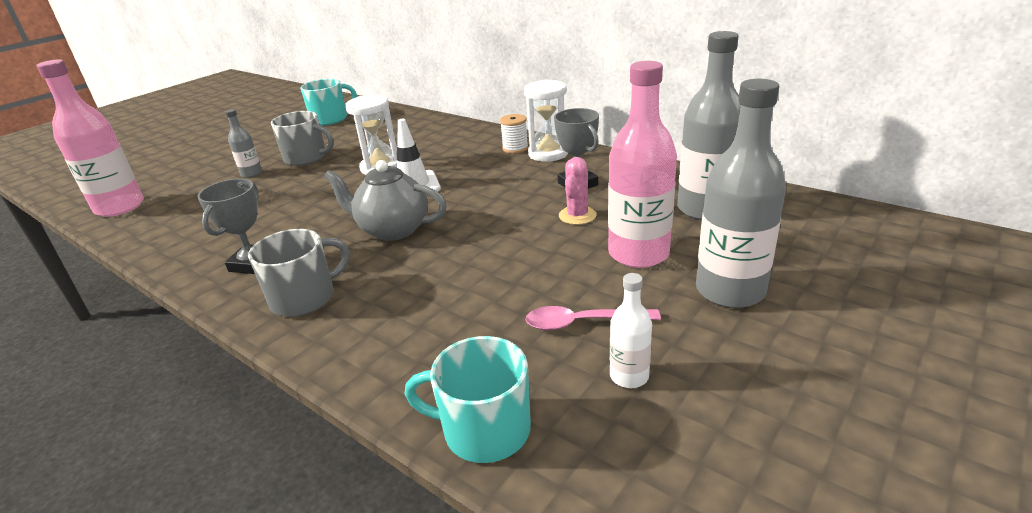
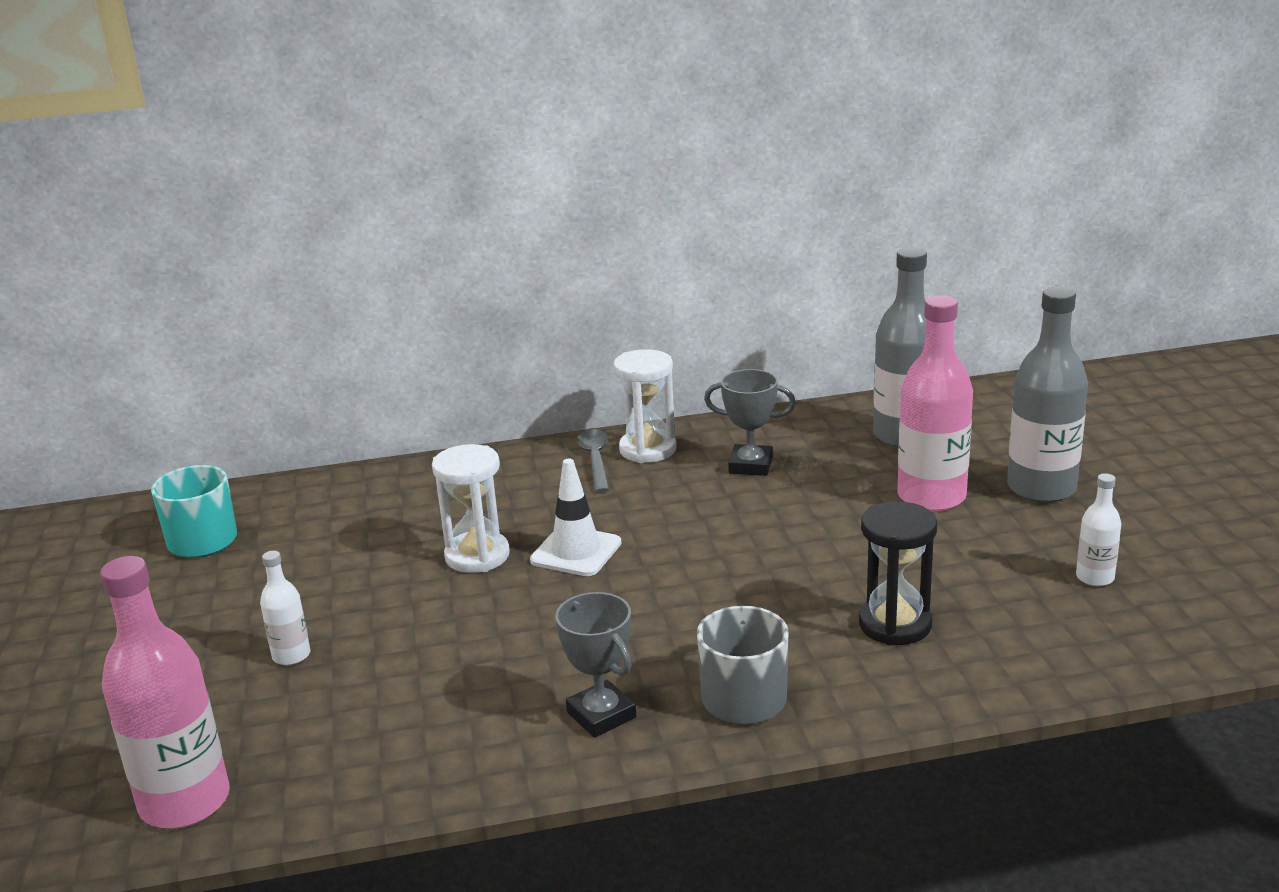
camera: 50 degrees left, 5 degrees down
grey bottle [225,109,262,178] -> white bottle [260,551,310,665]
grey mug [271,111,334,166] -> none
grey teapot [324,160,447,241] -> none
turquoise mug [405,336,531,463] -> none
white spool [500,114,529,154] -> grey spoon [577,429,609,493]
pink spoon [525,306,661,330] -> none
pink cactus [559,157,597,225] -> none
none -> black hourglass [859,501,937,645]

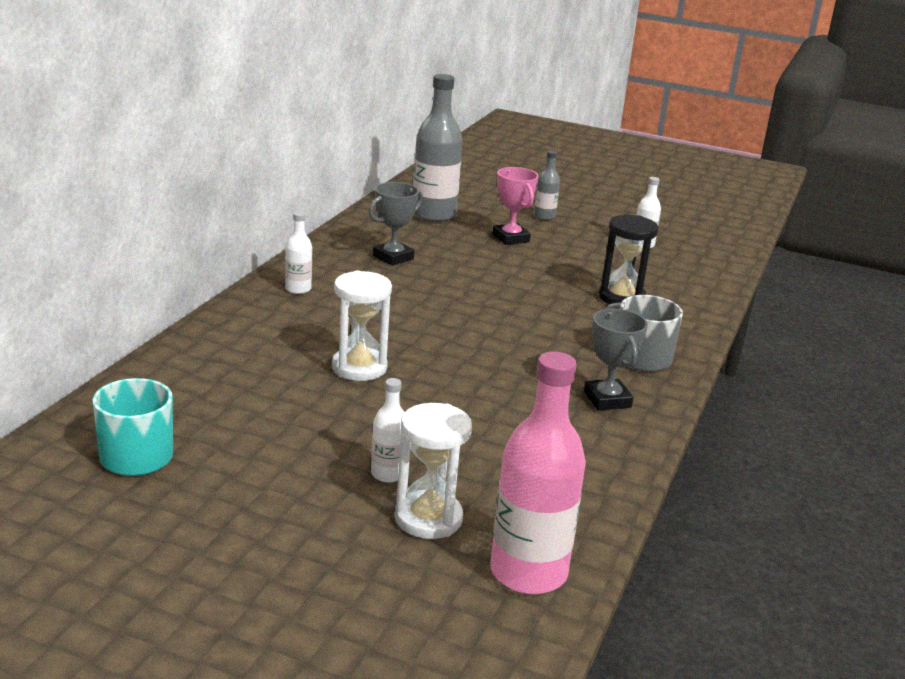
camera: 60 degrees left, 0 degrees up
white traffic cone [530,459,621,576] -> none
grey trophy [555,592,636,738] -> grey trophy turned 75 degrees clockwise [584,308,648,411]
grey spoon [577,429,609,493] -> white bottle [285,211,312,294]
white hourglass [613,349,677,463] -> white hourglass moved to [395,403,472,539]
pink bottle [897,295,973,512] -> pink trophy [492,167,539,245]
grey bottle [1007,287,1088,503] -> grey bottle [534,151,560,220], size x0.49

